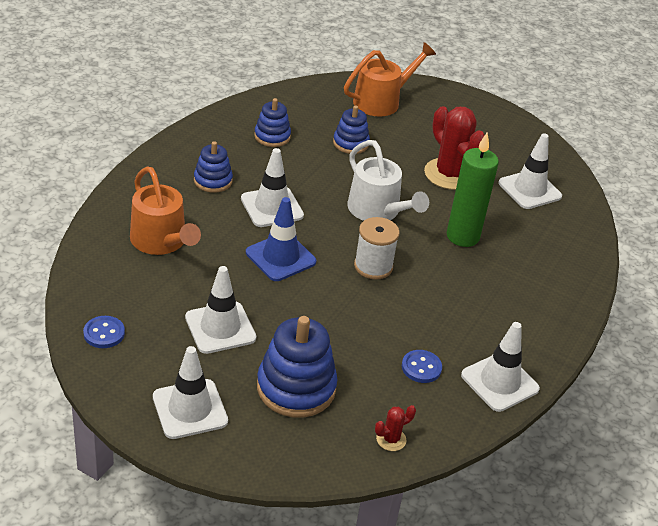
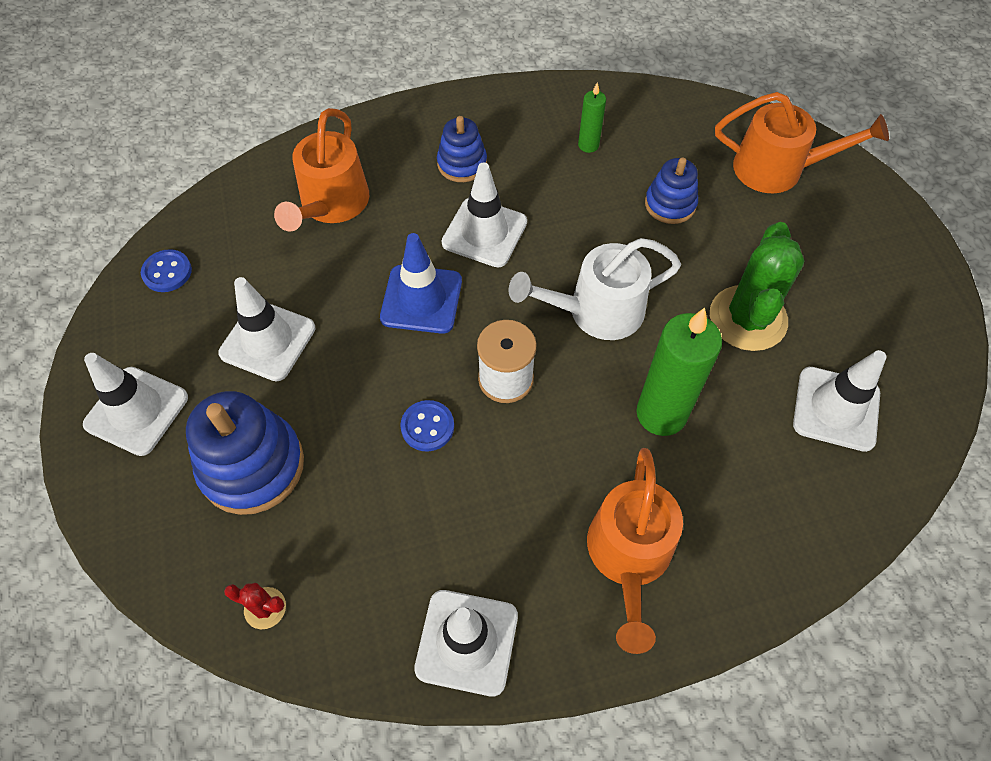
camera: 50 degrees right, 20 degrees up
blue stacking toy [254,98,291,147] -> green candle [578,82,606,153]
white watering can [347,140,429,221] -> white watering can turned 60 degrees clockwise [509,238,681,340]
blue button [402,350,442,383] -> blue button moved to [400,400,454,451]
red cactus [424,106,485,190] -> green cactus [710,222,804,351]
none -> orange watering can [587,448,683,654]

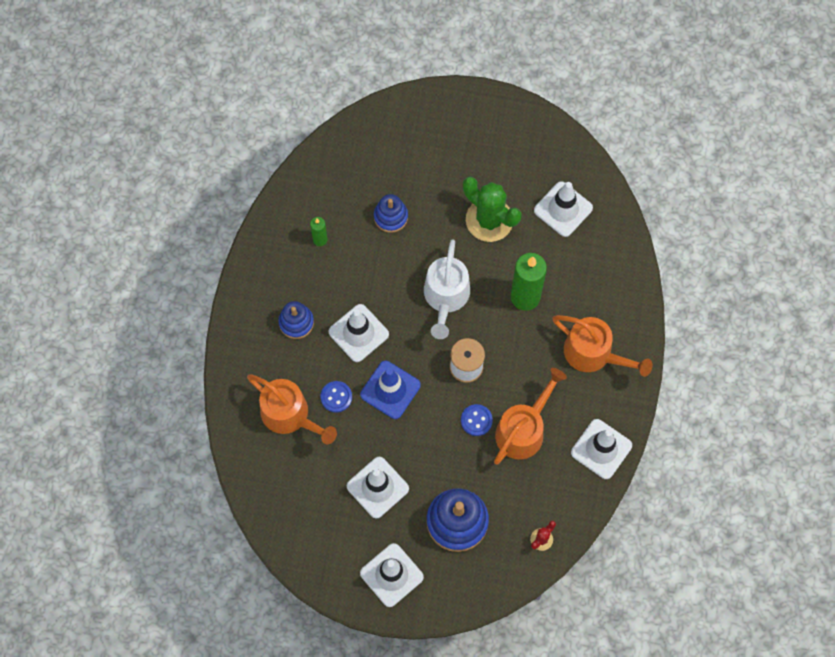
camera: 65 degrees left, 10 degrees up
blue button [141,249,192,292] -> blue button moved to [320,381,352,413]
orange watering can [715,92,889,193] -> orange watering can moved to [494,368,567,465]

